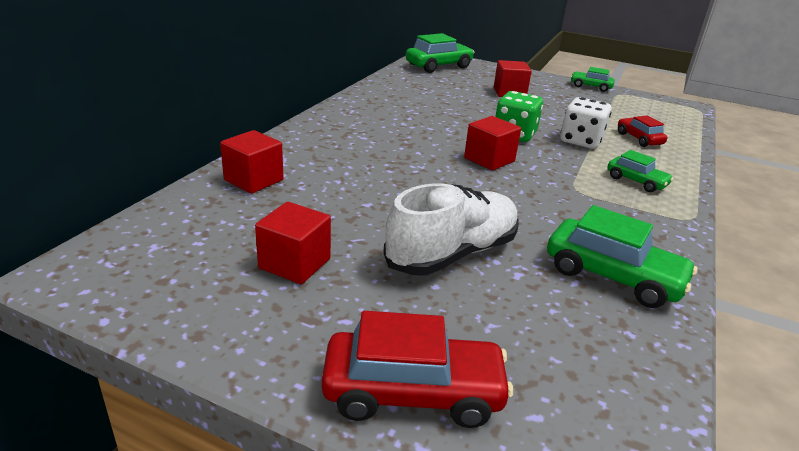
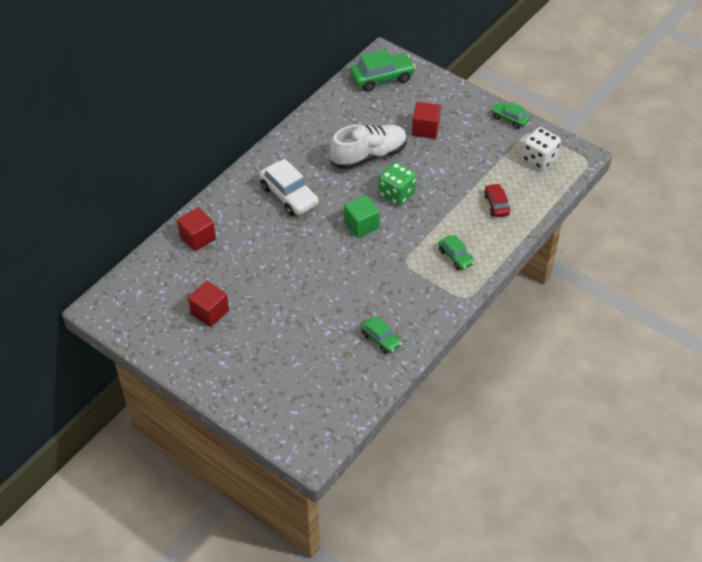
camera: 15 degrees right, 20 degrees up
red car [321,311,513,428] -> none
white shoe [383,183,519,275] -> white shoe moved to [330,125,407,170]
red cube [464,116,521,171] -> green cube [344,195,380,238]
green car [547,205,698,308] -> green car [361,317,402,354], size x0.59
white dice [560,97,612,149] -> white dice moved to [522,127,561,170]
none -> white car [259,159,319,216]

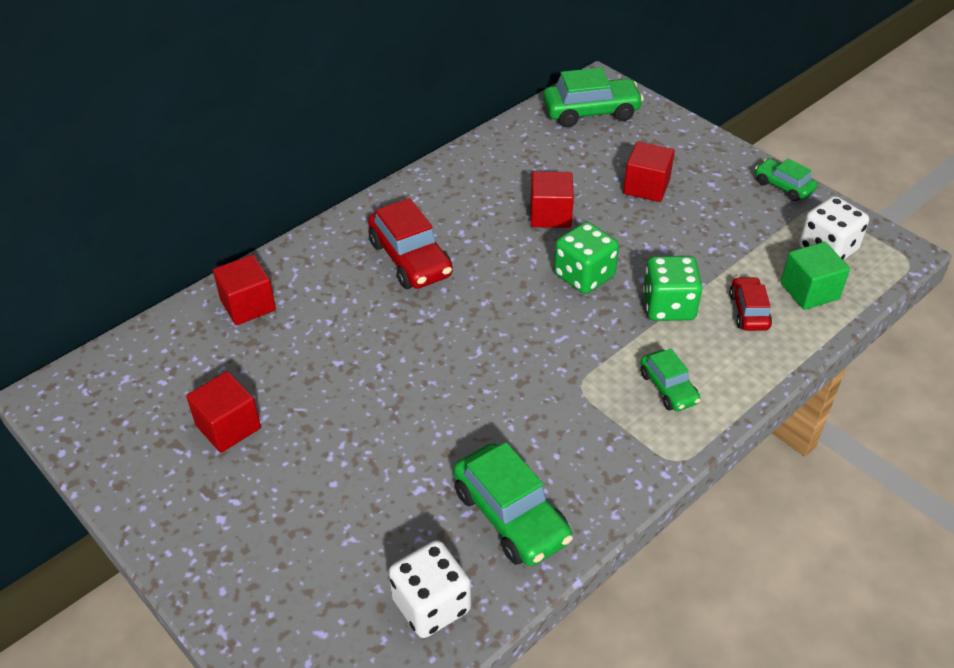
camera: 10 degrees right, 5 degrees down
white car [259,159,319,216] -> red car [368,198,453,289]
white shoe [330,125,407,170] -> red cube [530,171,574,228]
green cube [344,195,380,238] -> green cube moved to [781,242,850,310]
green car [361,317,402,354] -> green car [453,442,573,566], size x1.70
none -> white dice [389,540,471,638]
none -> green dice [643,256,703,321]

